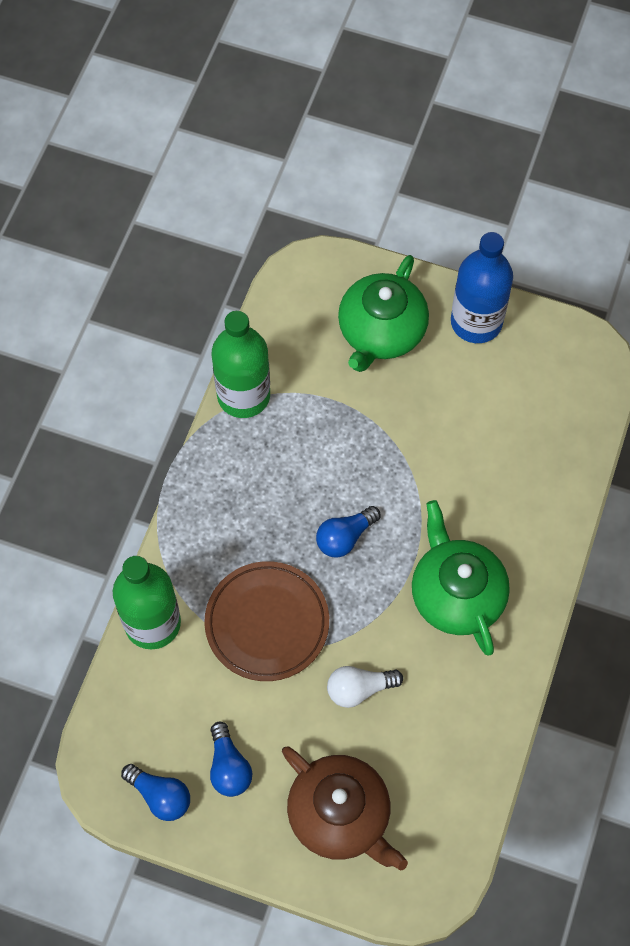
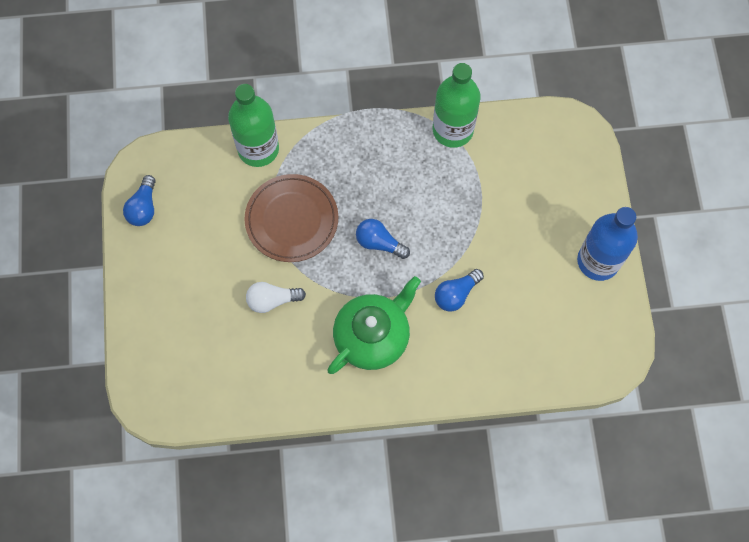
camera: 65 degrees right, 5 degrees up
blue light bulb [210,721,252,797] -> blue light bulb moved to [435,269,484,311]
brown teapot [282,746,408,870] -> none
white light bulb [327,666,403,708] -> white light bulb turned 60 degrees counterclockwise [246,282,306,313]
green teapot [338,255,429,372] -> none

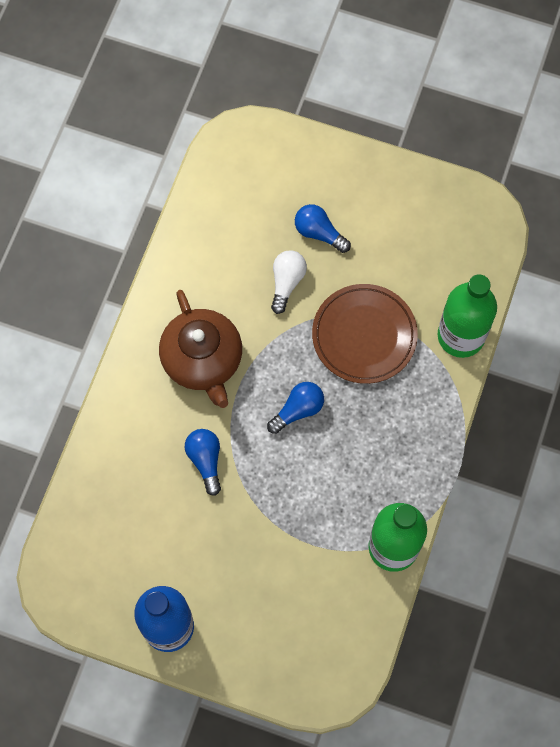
camera: 115 degrees right, 0 degrees up
blue light bulb [123,175,156,226] -> blue light bulb moved to [295,204,351,253]
green teapot [327,276,421,374] -> brown teapot [159,290,242,408]

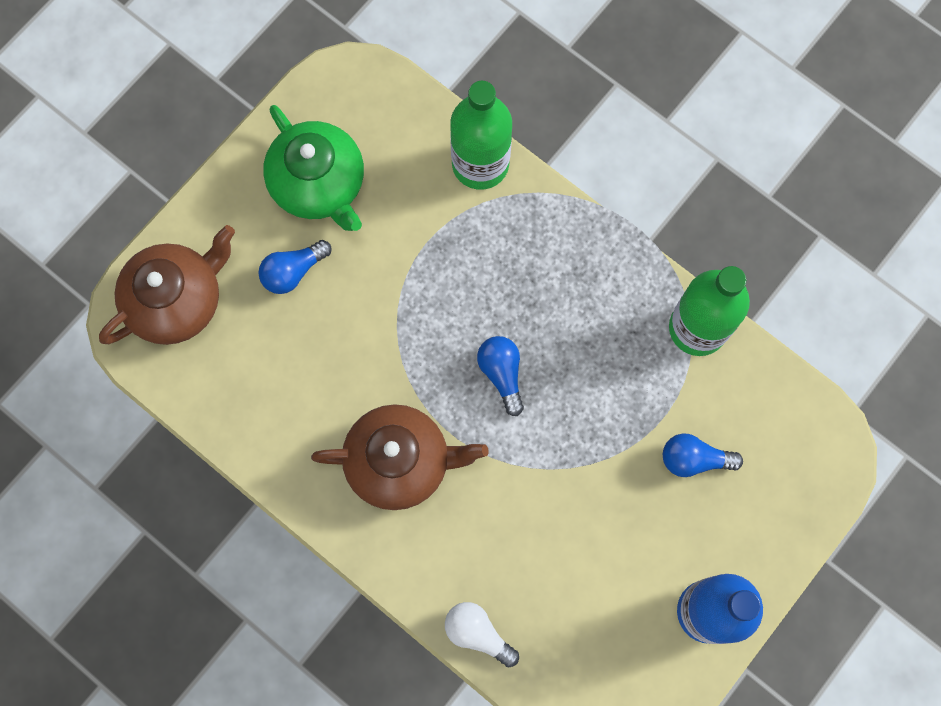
camera: 70 degrees left, 5 degrees up
blue light bulb [185,429,221,496] -> blue light bulb moved to [663,433,743,477]
white light bulb [271,250,307,314] -> white light bulb moved to [445,602,519,667]
brown plate [312,284,418,384] -> none
none -> brown teapot [99,225,235,345]
none -> green teapot [263,105,364,231]

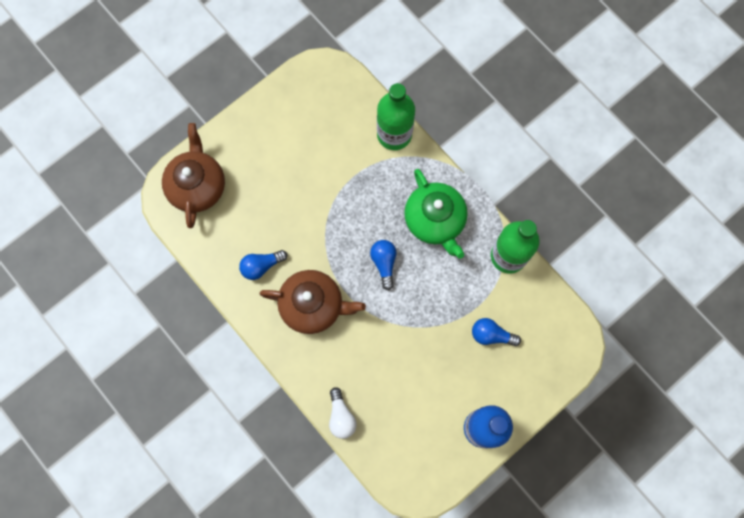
camera: 10 degrees right, 0 degrees up
brown teapot [99,225,235,345] -> brown teapot turned 60 degrees counterclockwise [162,123,225,228]
blue light bulb [259,240,332,294] -> blue light bulb moved to [239,250,287,280]
green teapot [263,105,364,231] -> green teapot moved to [404,169,468,259]
white light bulb [445,602,519,667] -> white light bulb turned 150 degrees counterclockwise [329,387,357,439]

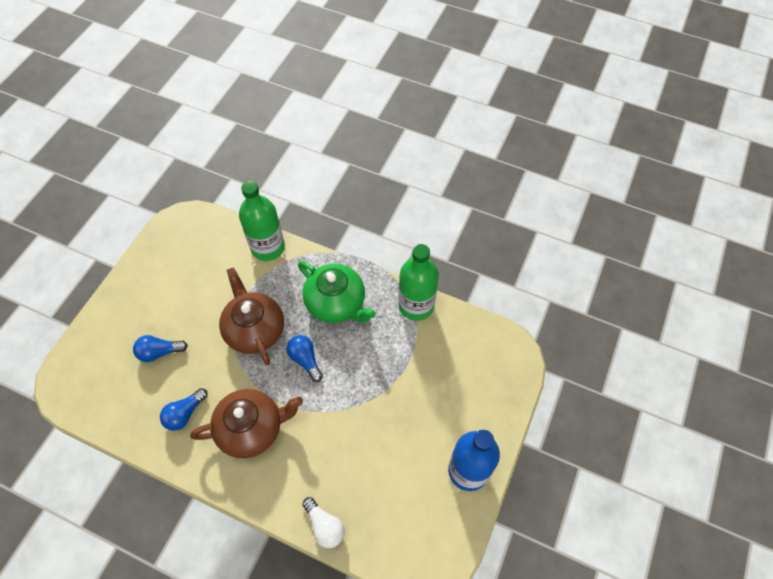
camera: 25 degrees left, 15 degrees down
brown teapot [162,123,225,228] -> brown teapot moved to [219,267,284,365]
blue light bulb [472,318,521,346] -> blue light bulb moved to [133,335,188,362]

